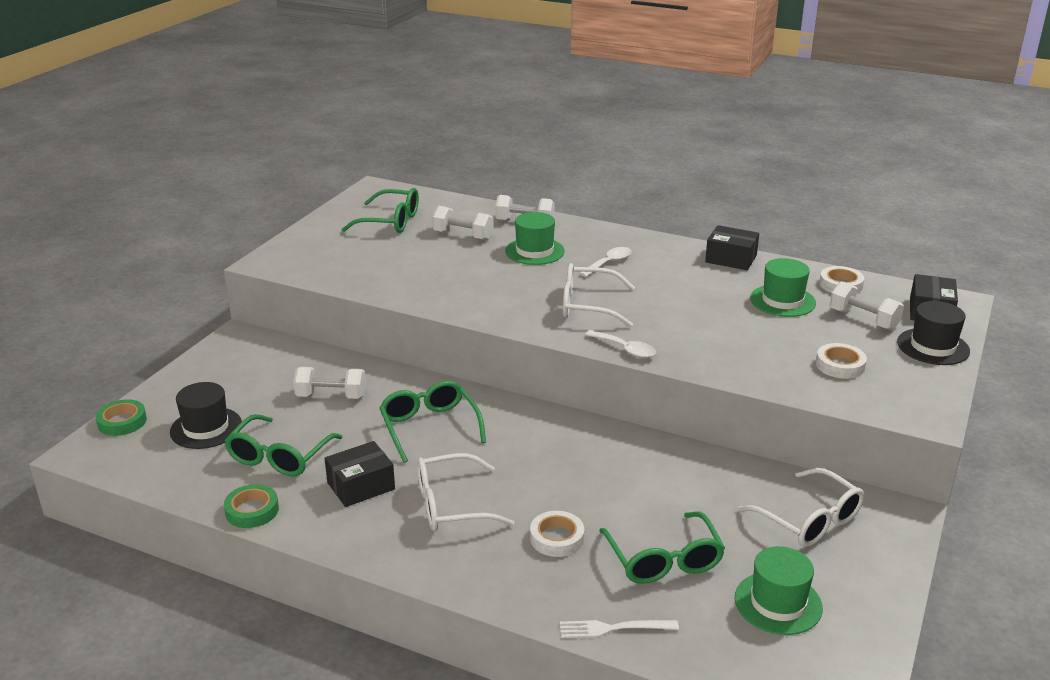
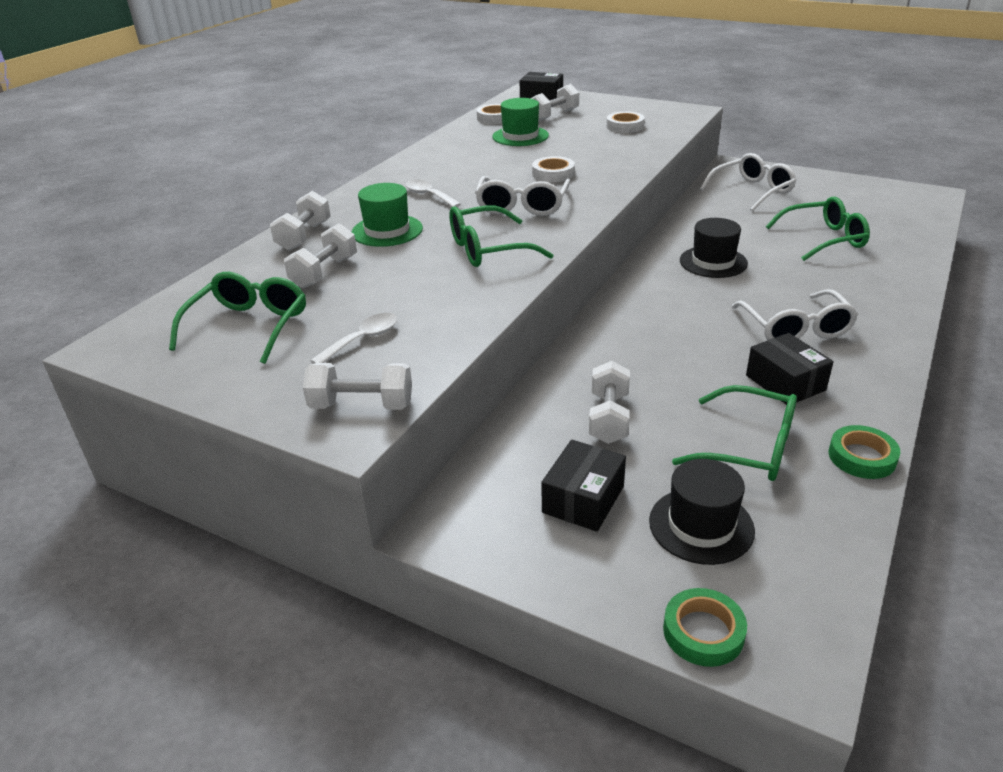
camera: 85 degrees left, 5 degrees up
green glasses [379,380,486,463] -> green glasses moved to [449,206,553,267]
white tape [530,511,584,557] -> white tape moved to [532,156,575,182]
white fork [560,620,679,638] -> none
white spoon [585,330,656,358] -> white spoon moved to [310,313,398,364]
black box [705,225,759,270] -> black box moved to [541,440,626,532]
green hat [735,546,823,635] -> none
black hat [897,301,970,365] -> black hat moved to [680,218,748,278]
none -> white dumbbell [303,363,412,410]

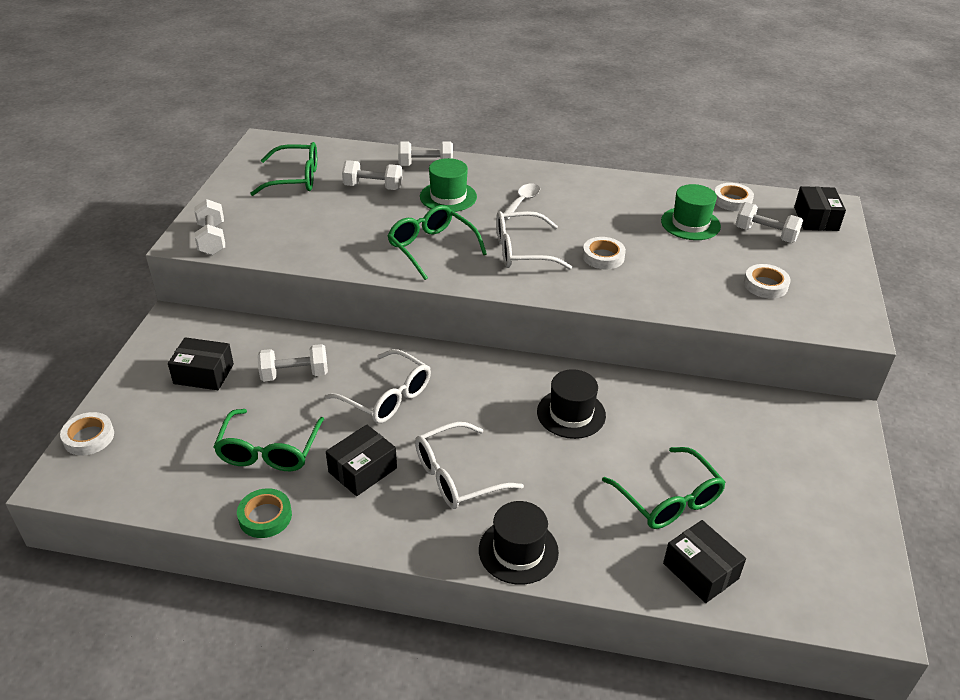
camera: 70 degrees right, 5 degrees up
white spoon [310,313,398,364] -> none
black hat [649,459,755,565] -> black hat moved to [479,501,559,585]
green tape [663,588,747,667] -> white tape [60,412,114,455]
white glasses [700,153,796,211] -> white glasses moved to [325,349,431,423]
none -> black box [663,520,746,603]

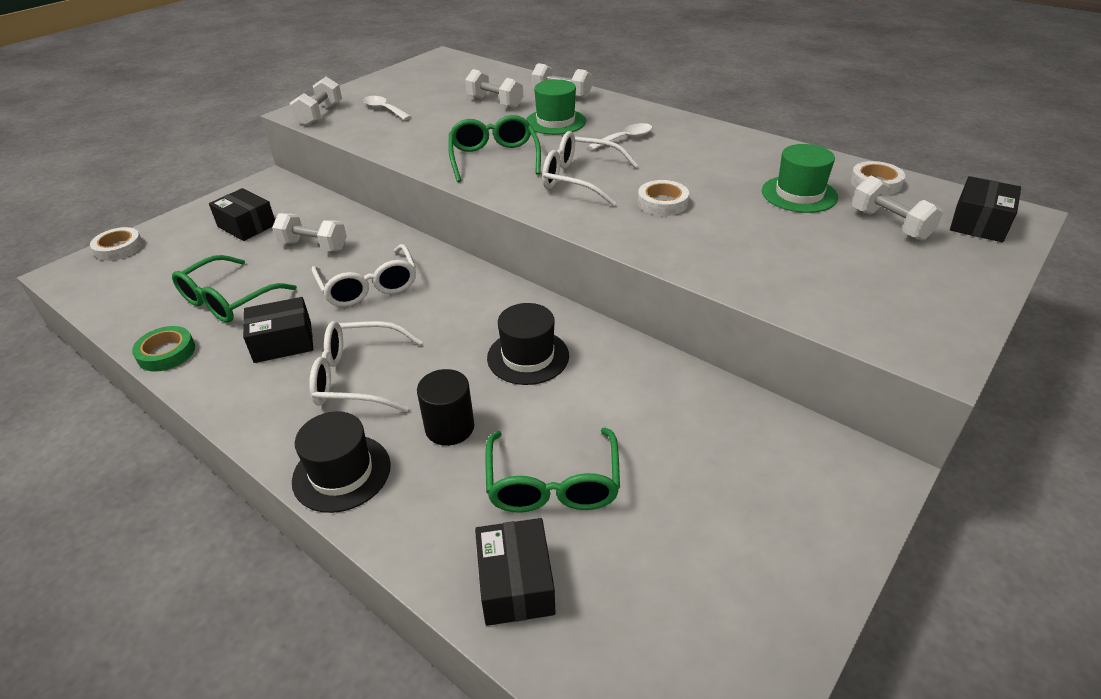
camera: 30 degrees right, 0 degrees up
green glasses [250,142,317,196] -> none
white tape [744,264,790,299] -> none
none -> white spoon [363,96,412,120]
none -> black cylinder [417,369,474,446]

